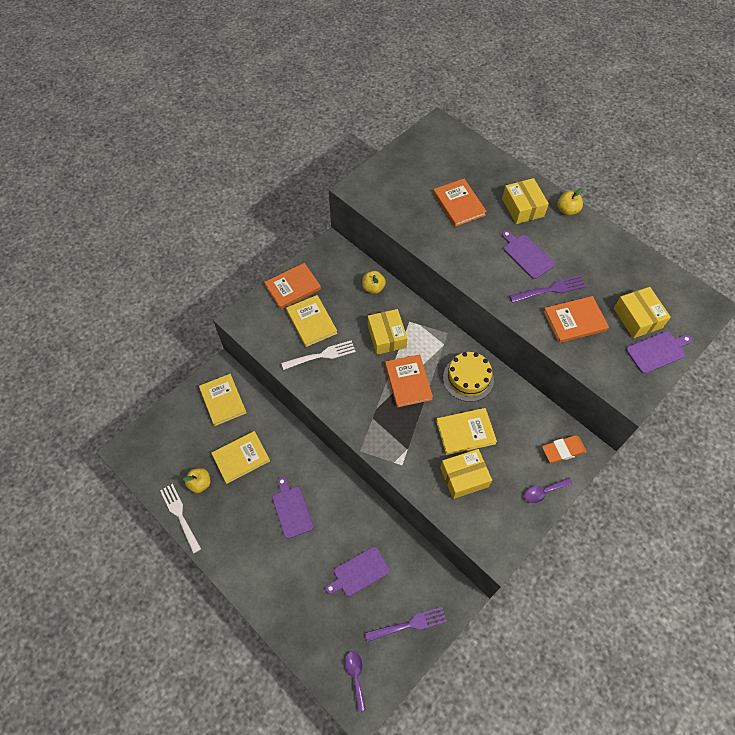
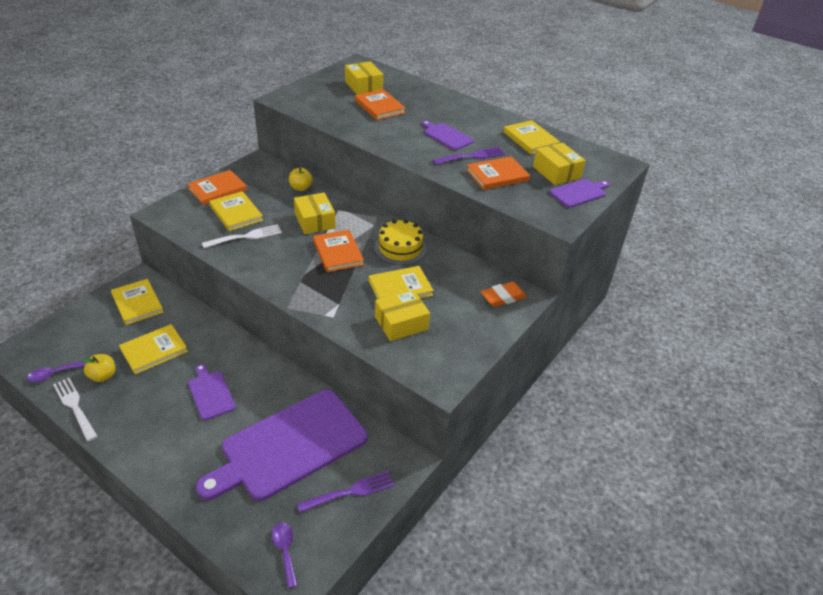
camera: 10 degrees left, 20 degrees down
purple cutting board [326,547,389,596] -> purple cutting board [196,389,367,501], size x2.21
yellow box [502,178,549,224] -> yellow box moved to [345,61,383,95]
purple spoon [524,478,573,503] -> purple spoon moved to [27,361,86,382]
yellow apple [558,188,583,216] -> none
none -> yellow book [503,120,560,154]

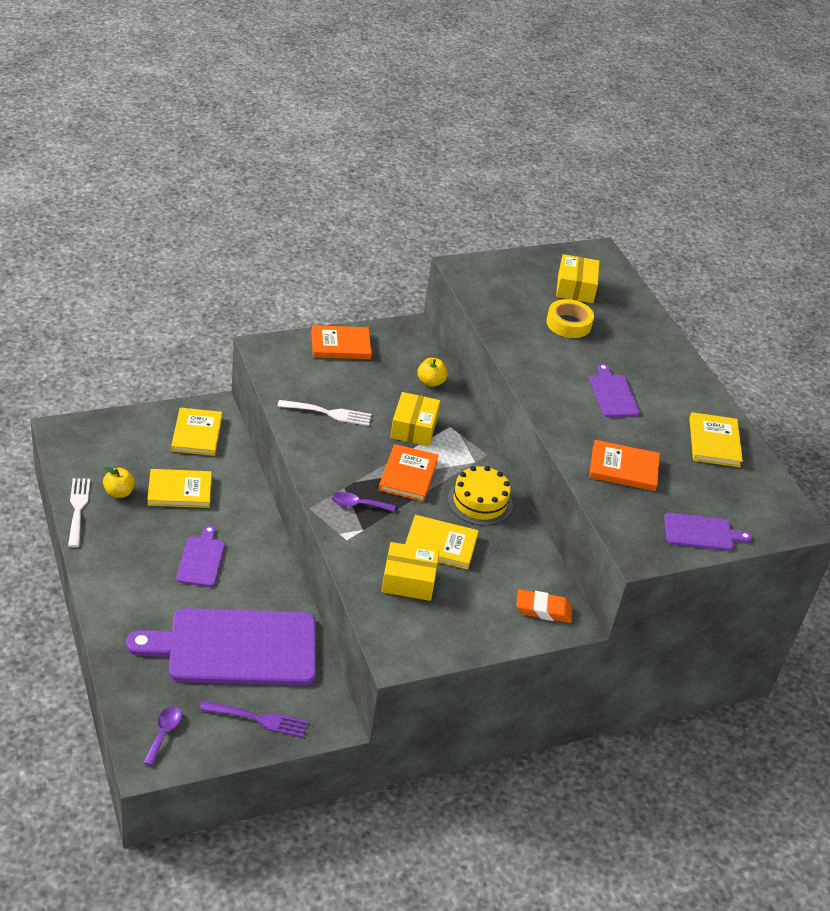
camera: 30 degrees right, 0 degrees up
purple spoon [27,361,86,382] -> purple spoon moved to [332,492,396,512]
yellow book [209,191,263,231] -> none
orange book [355,89,406,120] -> yellow tape [546,299,594,338]
purple fork [432,147,505,165] -> none
yellow box [533,143,586,185] -> none

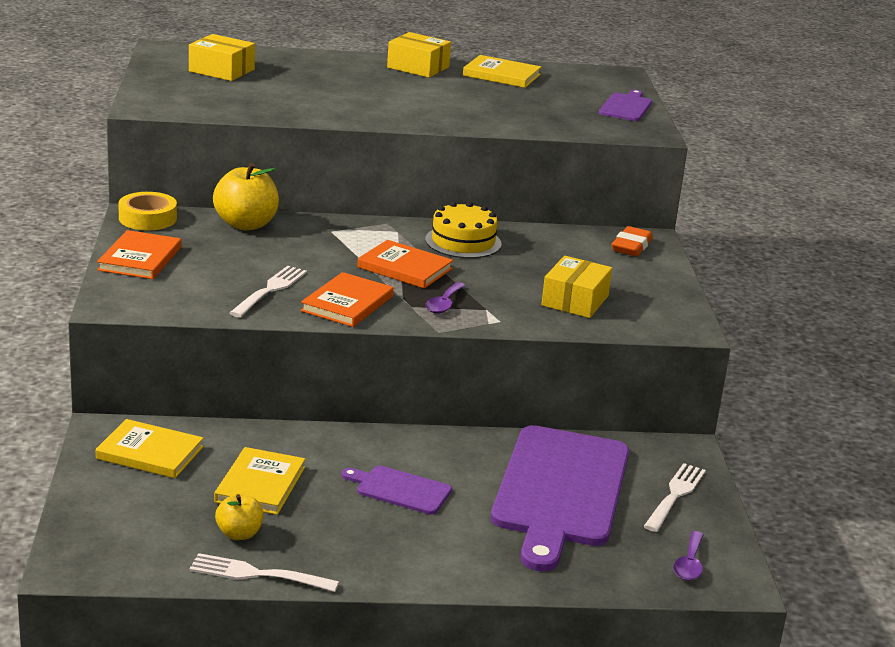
camera: 70 degrees left, 15 degrees down
purple spoon [143,706,182,766] -> purple spoon turned 105 degrees counterclockwise [673,531,704,581]
purple fork [199,701,308,738] -> white fork [644,463,706,532]
yellow box [390,392,440,446] -> yellow box moved to [387,32,451,78]
yellow book [405,515,479,570] -> none
yellow apple [417,358,447,387] -> yellow apple [213,163,279,230], size x1.72
yellow tape [546,299,594,338] -> yellow tape moved to [118,192,177,230]
purple cutting board [589,364,640,417] -> none
orange book [589,440,660,491] -> orange book moved to [301,272,394,327]

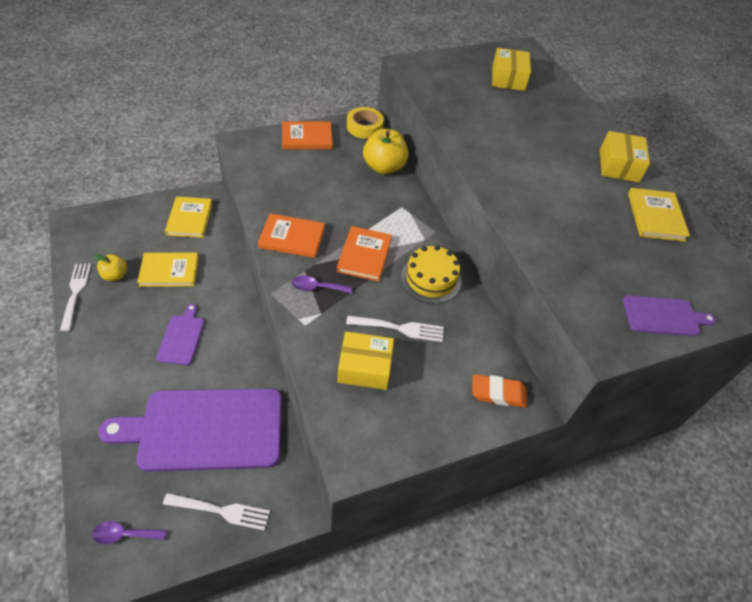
camera: 70 degrees right, 25 degrees up
white fork [230,266,307,317] -> white fork moved to [346,316,444,342]

